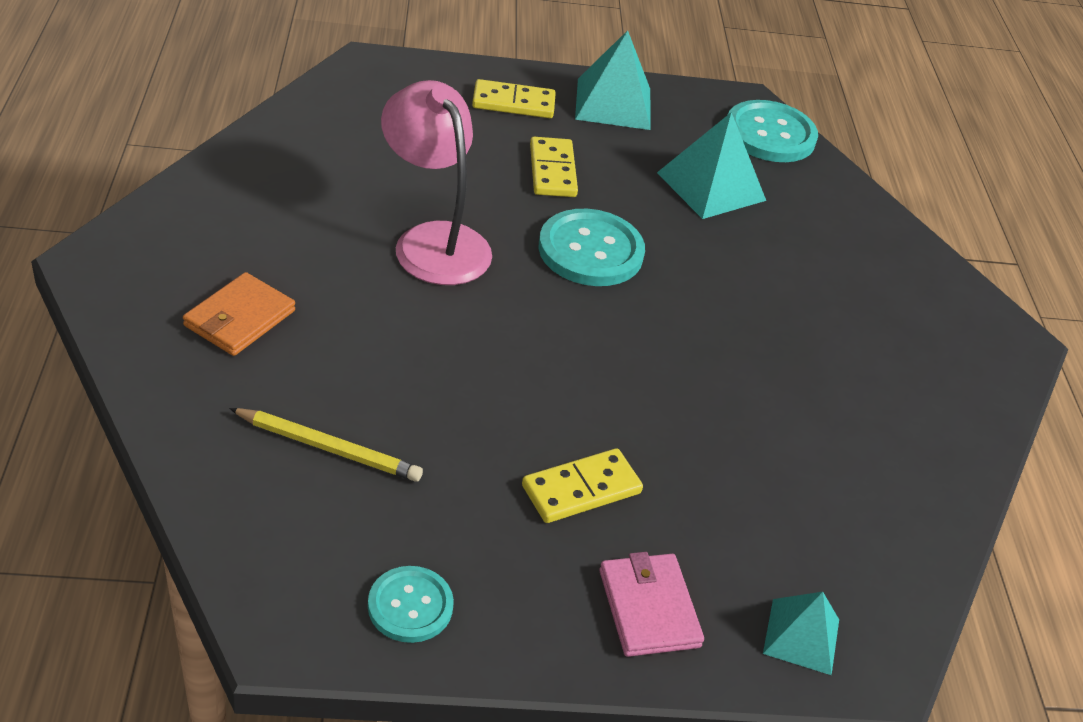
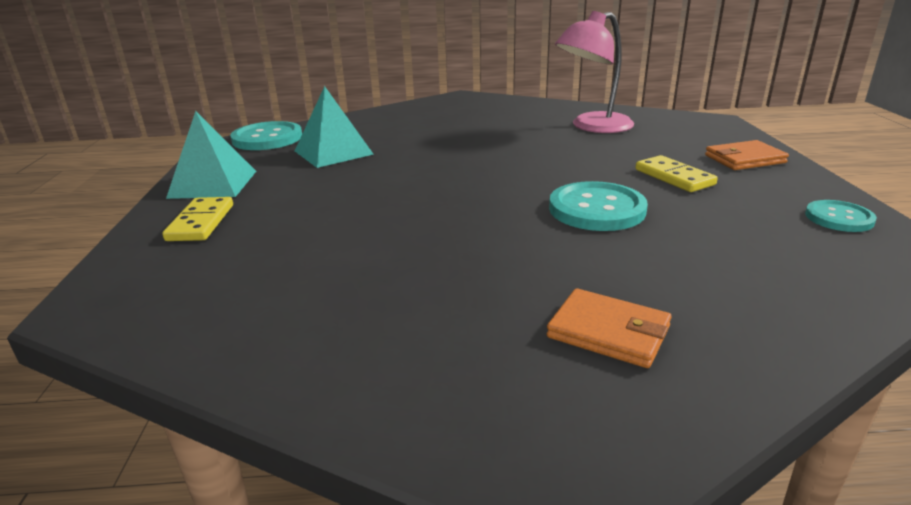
camera: 85 degrees left, 15 degrees down
yellow pencil [229,408,423,482] -> none
pink lamp [381,80,492,285] -> pink lamp moved to [555,11,634,133]
yellow domino [530,137,578,197] -> none
turquoise button [538,209,645,286] -> turquoise button moved to [549,181,648,231]
pink wallet [599,552,704,657] -> orange wallet [705,140,789,170]
turquoise pyramid [763,592,839,675] -> none

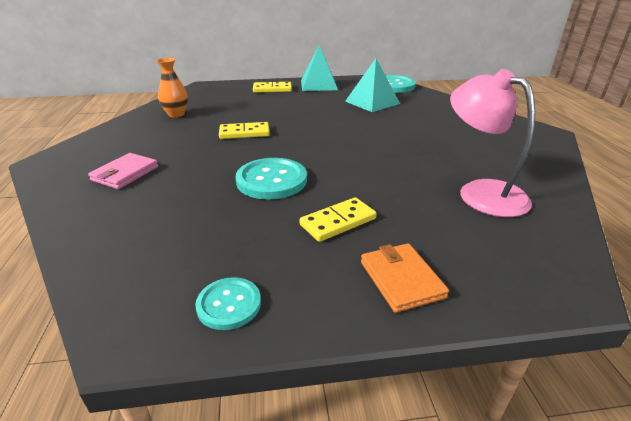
camera: 85 degrees right, 5 degrees up
orange wallet [546,288,672,368] -> pink wallet [88,153,158,189]
none -> orange vase [156,58,188,117]
none -> yellow domino [219,122,270,139]

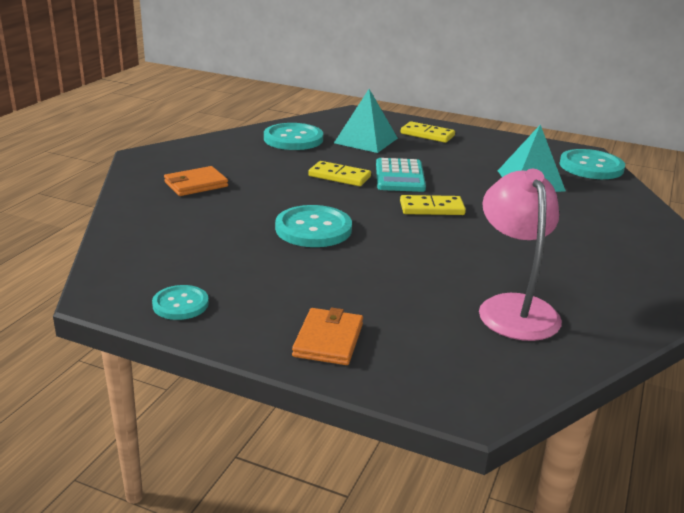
camera: 30 degrees right, 5 degrees down
pink wallet [88,153,158,189] -> orange wallet [164,166,228,196]
orange vase [156,58,188,117] -> turquoise button [264,123,323,150]
yellow domino [300,197,377,242] -> yellow domino moved to [400,195,466,215]
turquoise pyramid [301,45,338,91] -> turquoise pyramid moved to [334,89,398,153]
none -> turquoise calculator [376,158,426,192]

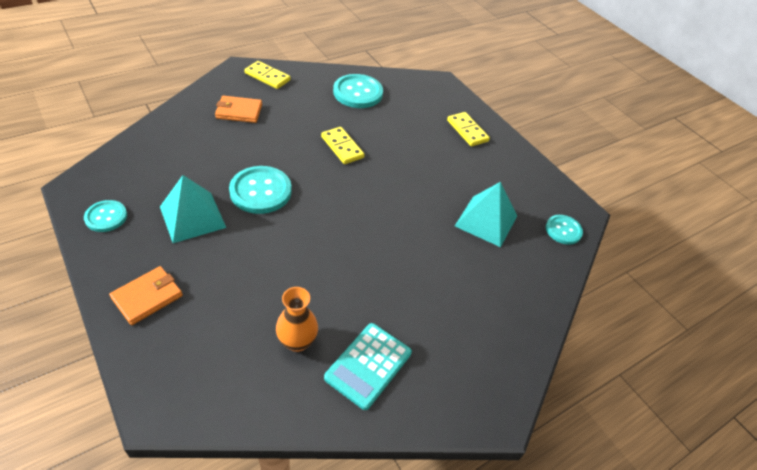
camera: 30 degrees right, 20 degrees up
turquoise pyramid [334,89,398,153] -> turquoise pyramid moved to [160,175,226,243]
turquoise calculator [376,158,426,192] -> turquoise calculator moved to [324,323,412,410]
yellow domino [400,195,466,215] -> yellow domino moved to [244,61,291,89]
pink lamp [479,169,562,341] -> orange vase [276,287,318,352]
turquoise button [559,149,625,179] -> turquoise button [546,215,583,245], size x0.60

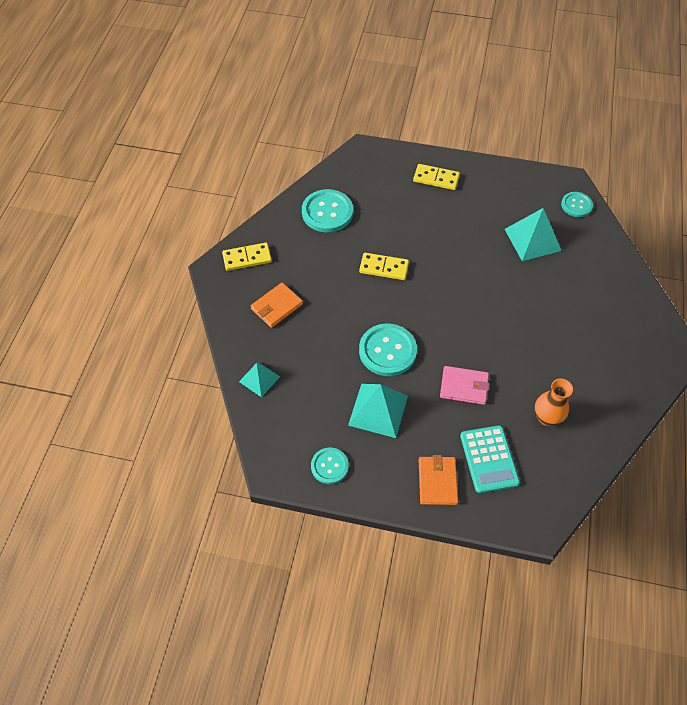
camera: 40 degrees left, 10 degrees up
turquoise calculator [324,323,412,410] -> turquoise calculator moved to [460,425,520,493]
none -> turquoise pyramid [239,362,280,397]
none -> pink wallet [440,366,489,405]

